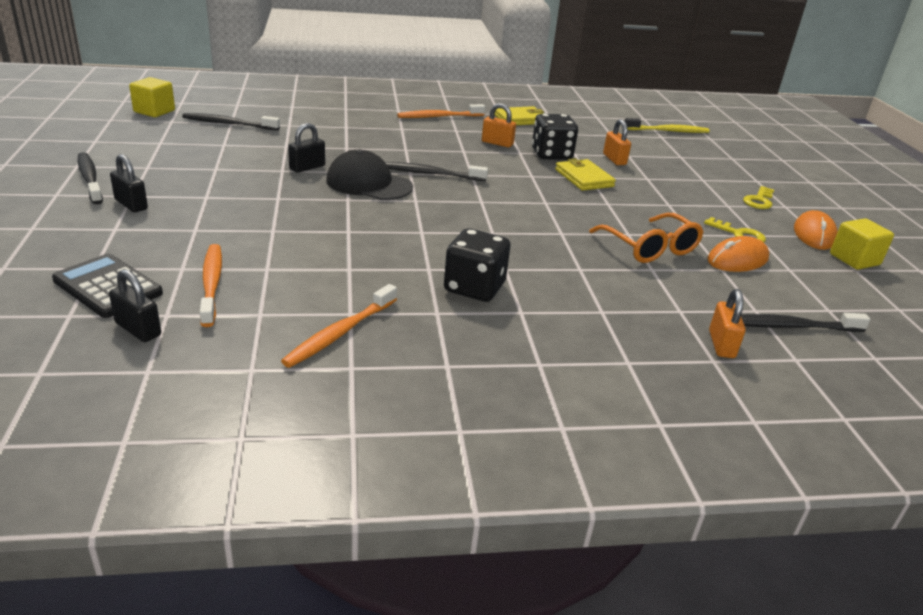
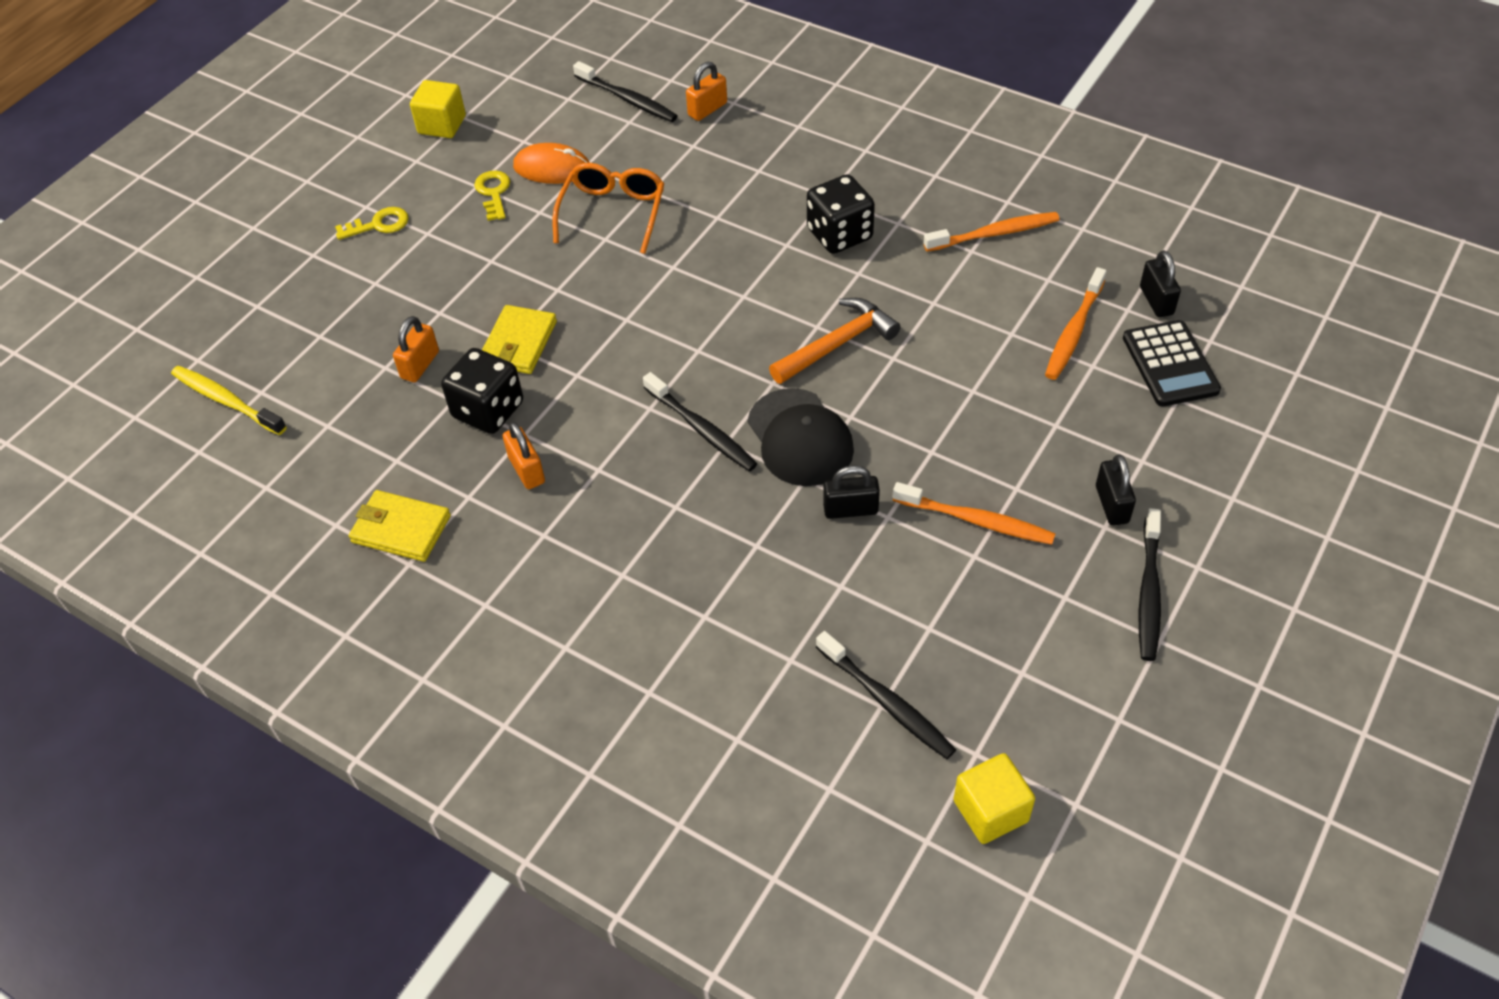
camera: 135 degrees left, 20 degrees up
orange toothbrush [397,104,485,118] -> orange toothbrush moved to [893,482,1055,545]
orange mouse [794,210,838,250] -> none
none -> orange hammer [769,298,901,384]

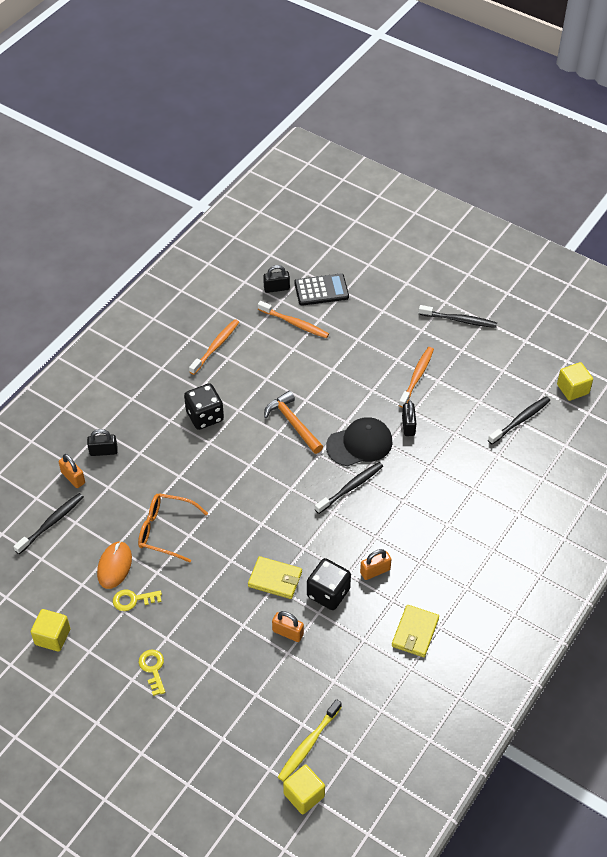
camera: 90 degrees left, 0 degrees up
orange toothbrush [924,212,1060,252] -> orange toothbrush turned 45 degrees clockwise [189,319,239,375]
black padlock [1096,454,1136,525] -> black padlock moved to [87,429,118,456]
none -> yellow cube [283,765,325,814]

